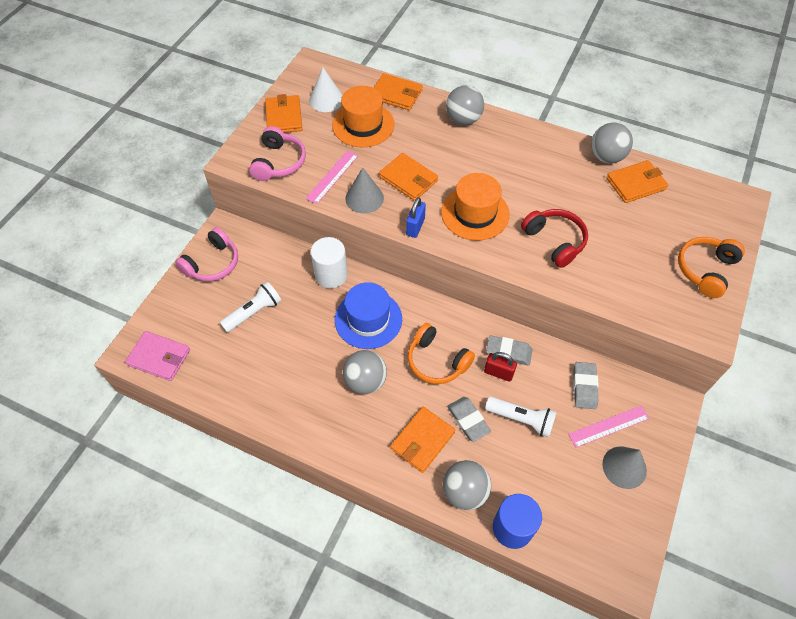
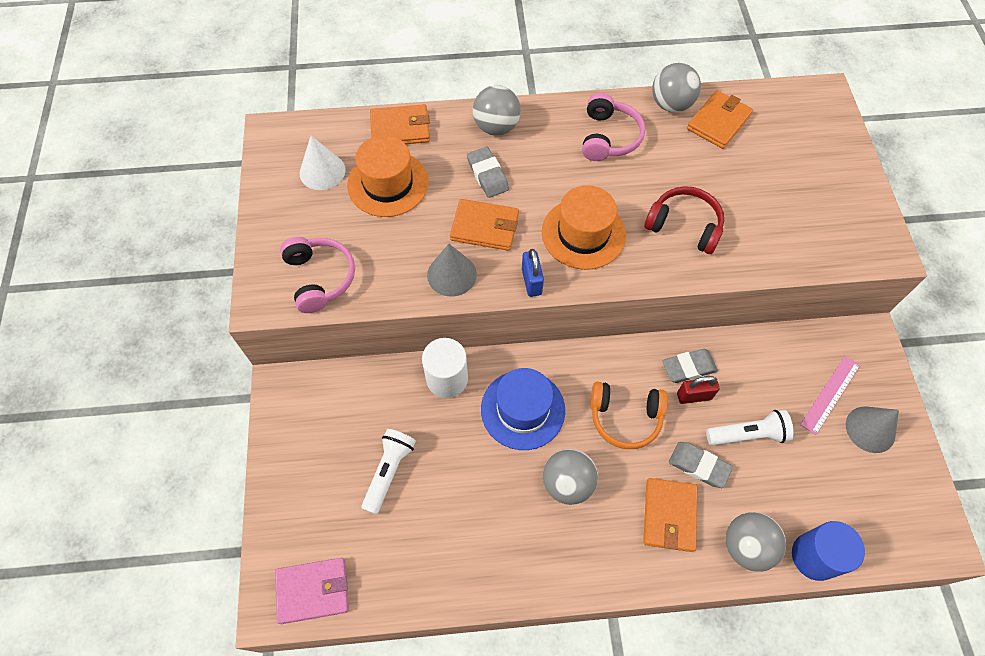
camera: 30 degrees left, 5 degrees up
pink headphones [175,227,238,281] -> pink headphones moved to [582,93,645,161]
orange wallet [265,94,303,133] -> none
pink ruler [306,150,359,204] -> none
grey eraser [573,362,599,409] -> grey eraser moved to [467,147,509,198]
orange headphones [678,237,745,298] -> none

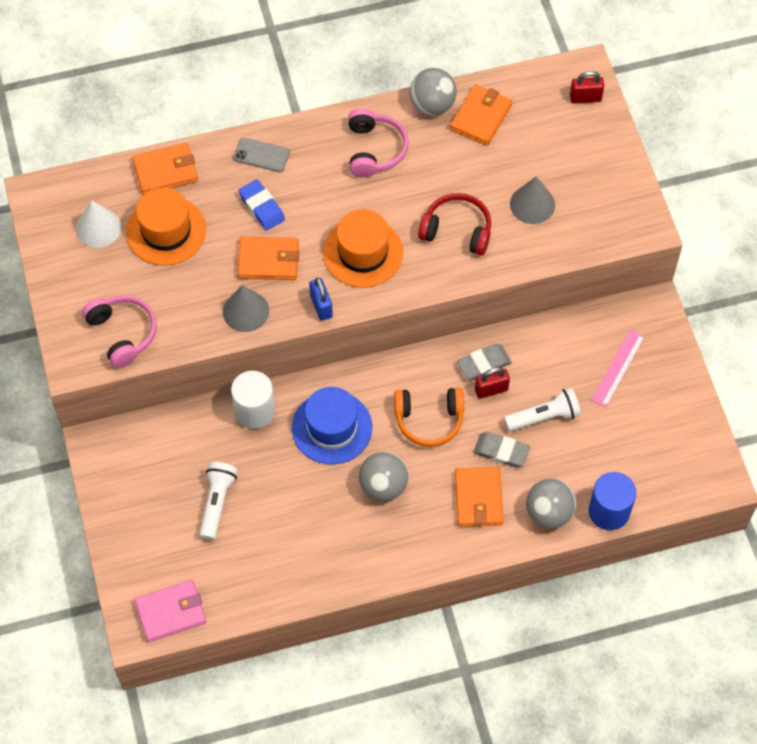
camera: 10 degrees left, 0 degrees up
grey eraser [467,147,509,198] -> blue eraser [238,179,285,231]
grey ball [473,85,521,136] -> grey phone [233,138,290,172]
grey cone [846,406,899,453] -> grey cone moved to [510,176,555,224]
none -> red padlock [570,71,604,104]

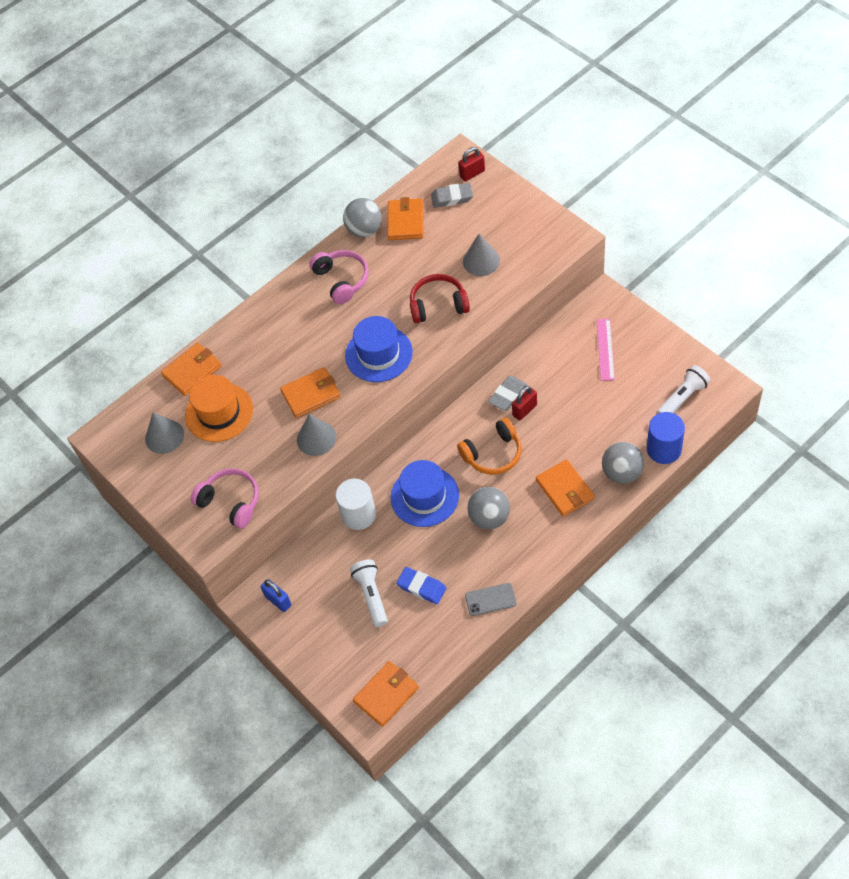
camera: 20 degrees left, 5 degrees down
white cone [76,200,121,248] -> grey cone [145,412,184,454]
pink wallet [134,580,207,642] -> orange wallet [353,661,419,727]
grey phone [233,138,290,172] -> grey phone moved to [465,583,517,616]
blue eraser [238,179,285,231] -> blue eraser moved to [396,567,447,604]
blue padlock [309,278,333,321] -> blue padlock moved to [261,579,291,612]
orange hat [323,209,403,288] -> blue hat [345,316,413,382]
grey eraser [473,432,530,468] -> grey eraser moved to [431,183,473,208]
white flashlight [504,388,581,431] -> white flashlight moved to [657,365,711,414]

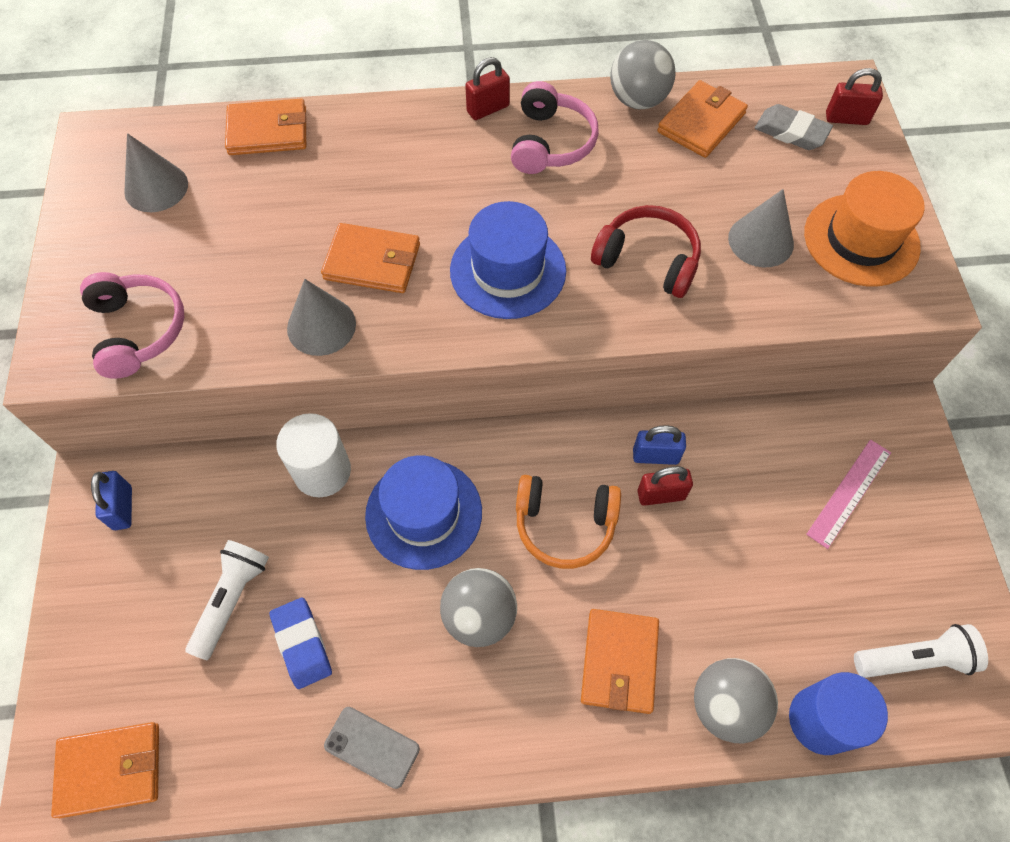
camera: 30 degrees right, 5 degrees up
orange hat [185,375,253,442] -> orange hat moved to [804,171,925,286]
grey eraser [488,376,527,411] -> blue padlock [633,425,686,465]
none -> red padlock [465,57,510,120]

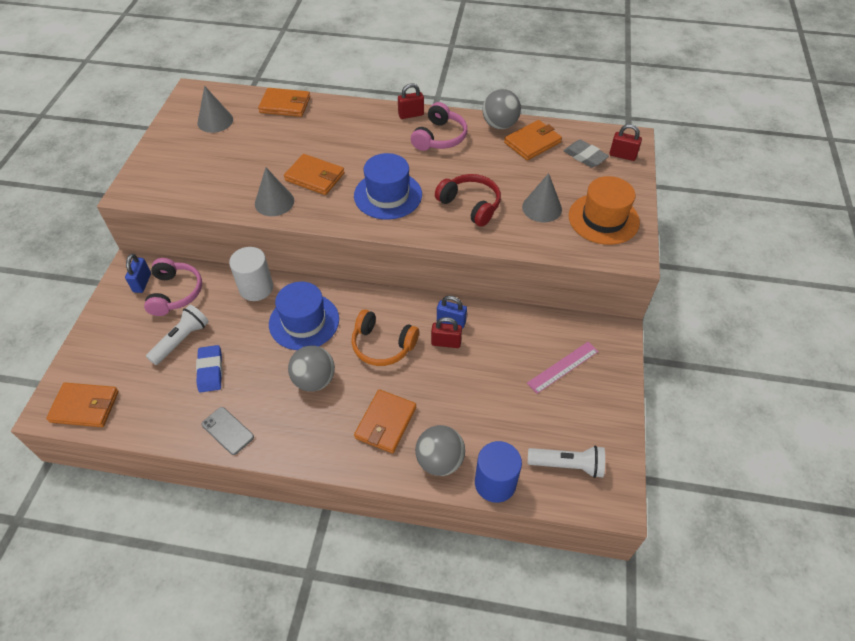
camera: 15 degrees right, 10 degrees down
pink headphones [80,272,185,379] -> pink headphones moved to [144,258,202,316]

